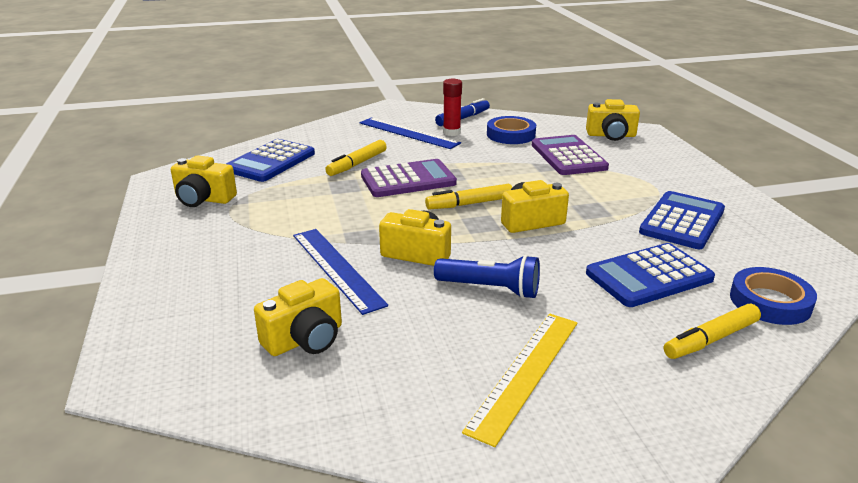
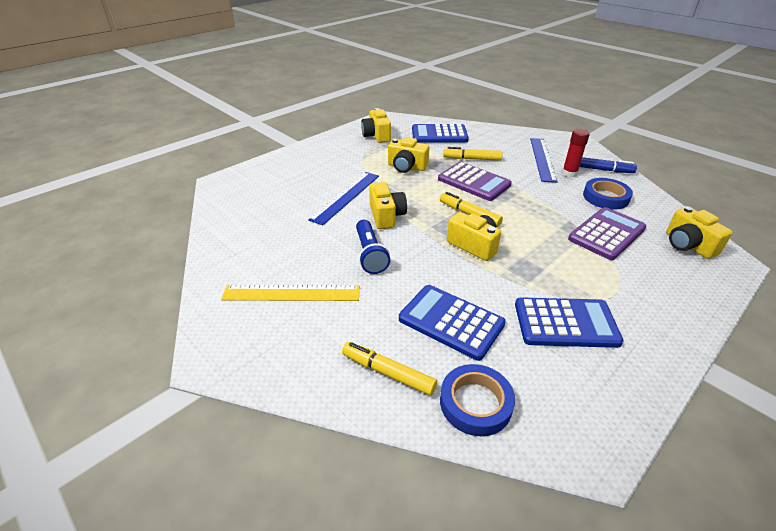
camera: 60 degrees right, 10 degrees up
yellow camera [254,278,342,356] -> yellow camera moved to [388,137,429,173]

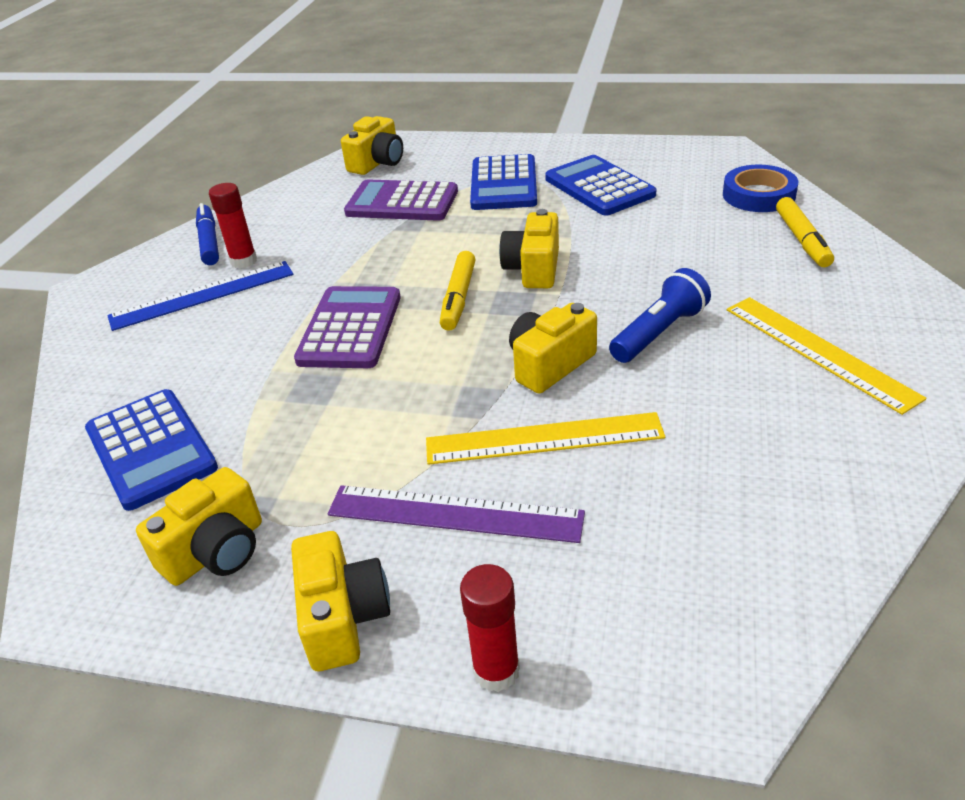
camera: 120 degrees left, 0 degrees up
blue ruler [308,172,379,225] -> yellow ruler [426,412,665,465]
yellow camera [388,137,429,173] -> yellow camera moved to [291,531,390,671]
blue calculator [399,285,506,361] -> blue calculator moved to [470,154,537,210]
yellow marker [443,147,503,161] -> none
blue tape [583,178,633,210] -> none
none -> purple ruler [328,485,585,543]
none -> red glue stick [460,564,520,692]

